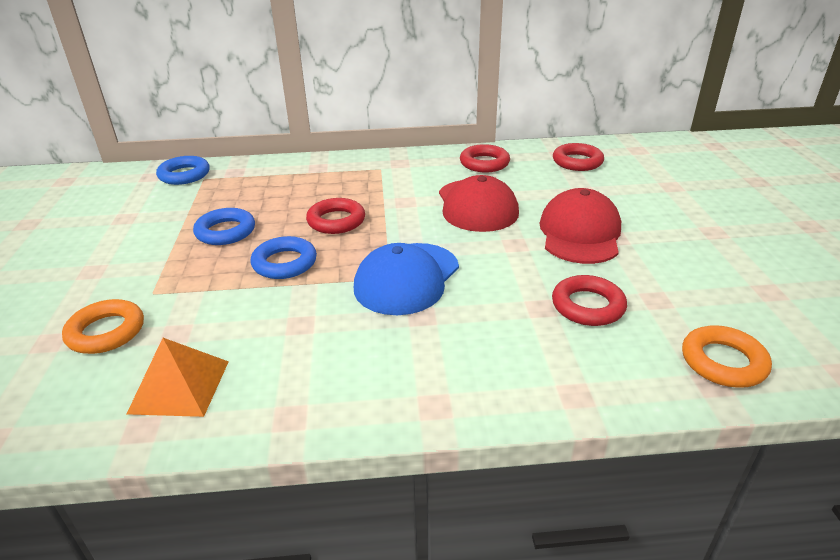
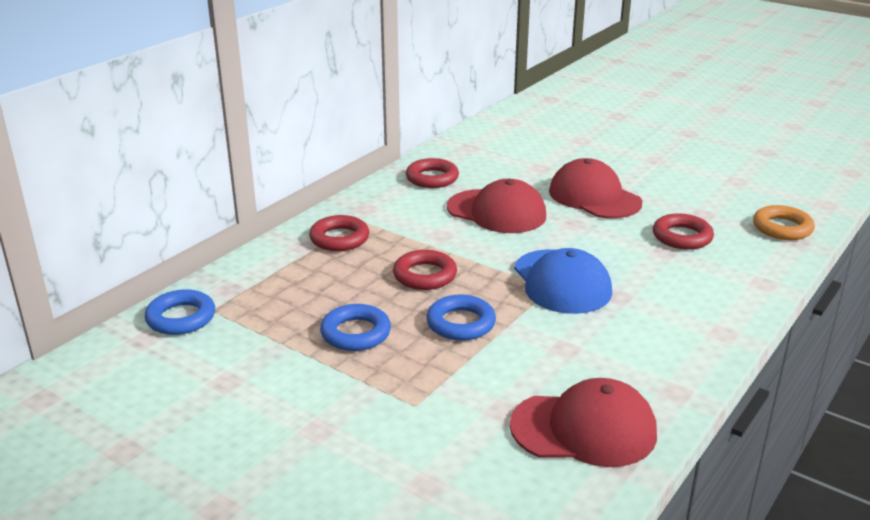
camera: 50 degrees left, 5 degrees down
orange ring [62,299,144,354] -> none
orange pyramid [127,338,229,417] -> red cap [510,378,657,467]
red ring [553,143,604,171] -> red ring moved to [309,215,369,251]

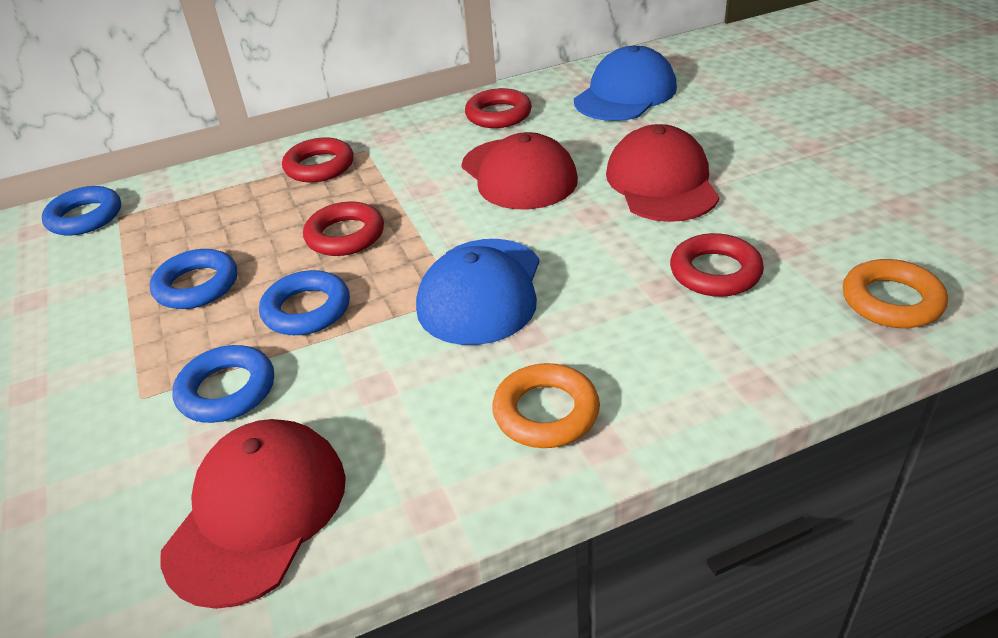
camera: 35 degrees right, 10 degrees up
red cap [510,378,657,467] -> red cap turned 105 degrees counterclockwise [161,419,346,609]
none -> blue ring [172,345,274,423]
none -> orange ring [492,363,600,448]
none -> blue cap [574,45,677,121]

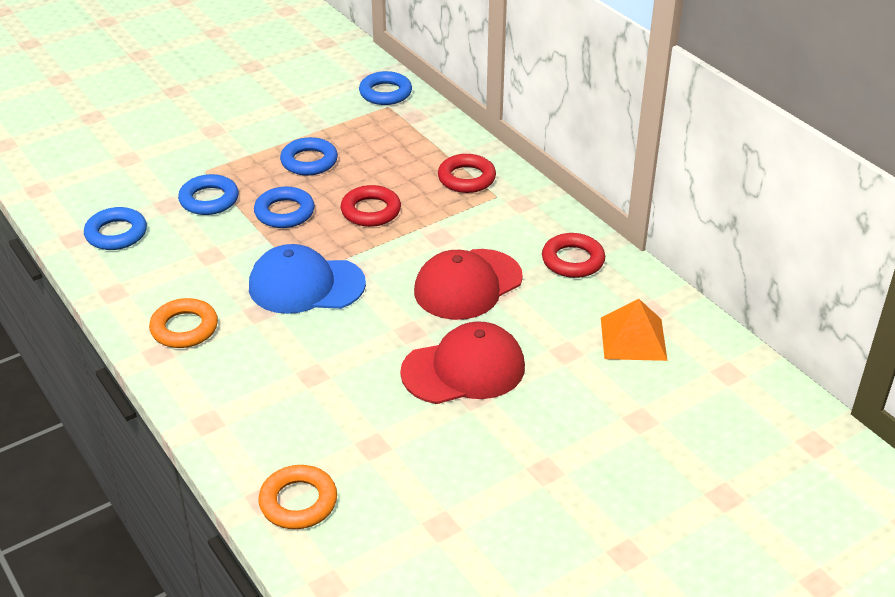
camera: 75 degrees right, 0 degrees up
red cap [161,419,346,609] -> blue ring [84,207,147,250]
blue cap [574,45,677,121] -> orange pyramid [601,299,668,361]
red ring [670,233,764,297] -> none

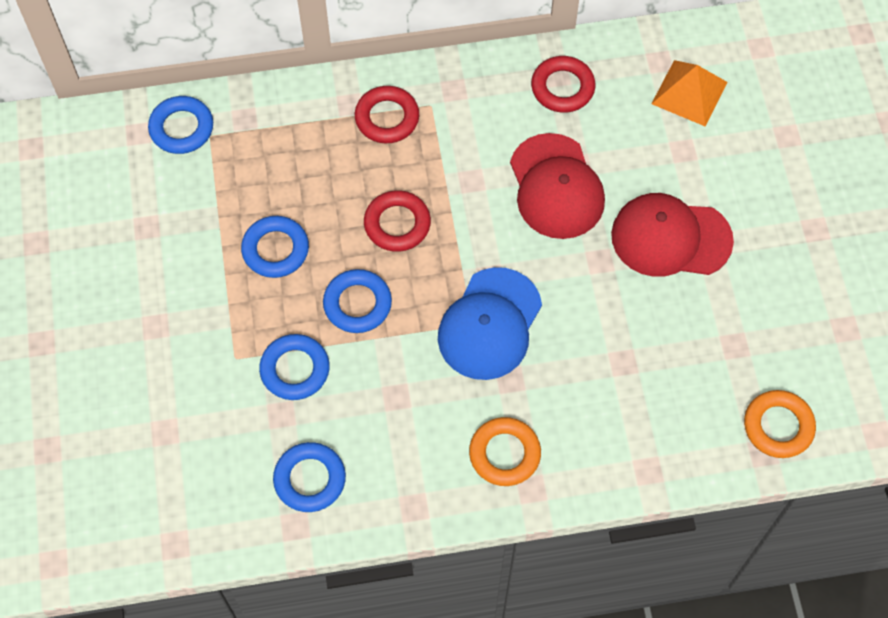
camera: 65 degrees left, 25 degrees up
red cap [400,321,525,404] -> red cap turned 90 degrees counterclockwise [611,193,734,277]

